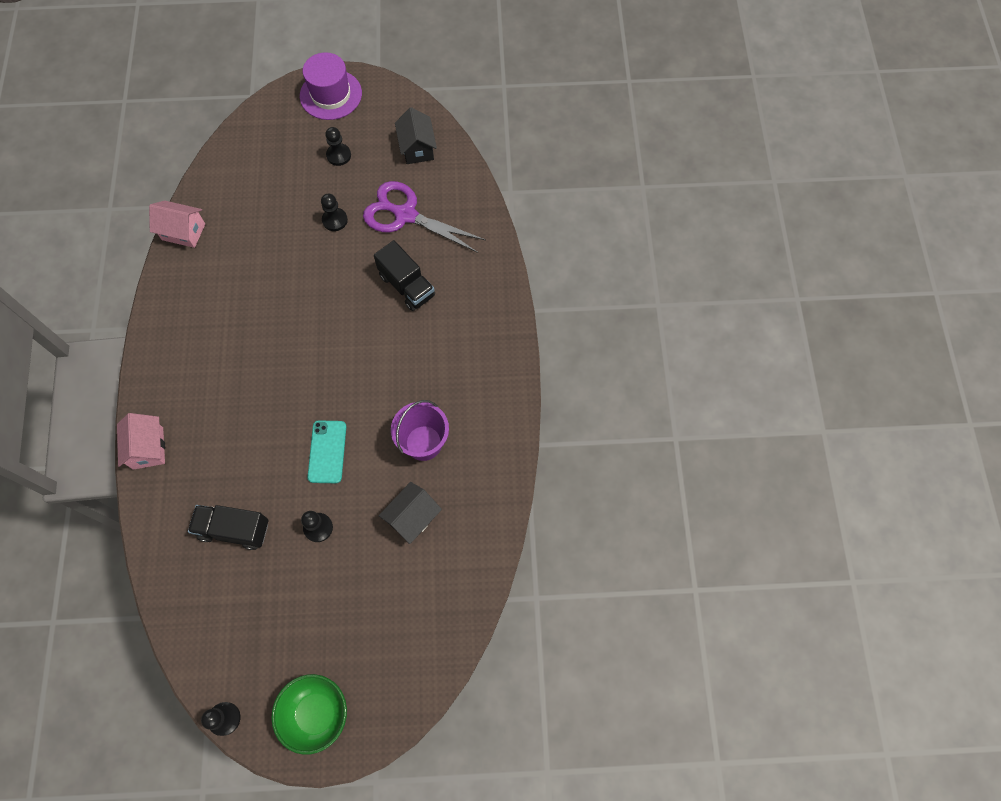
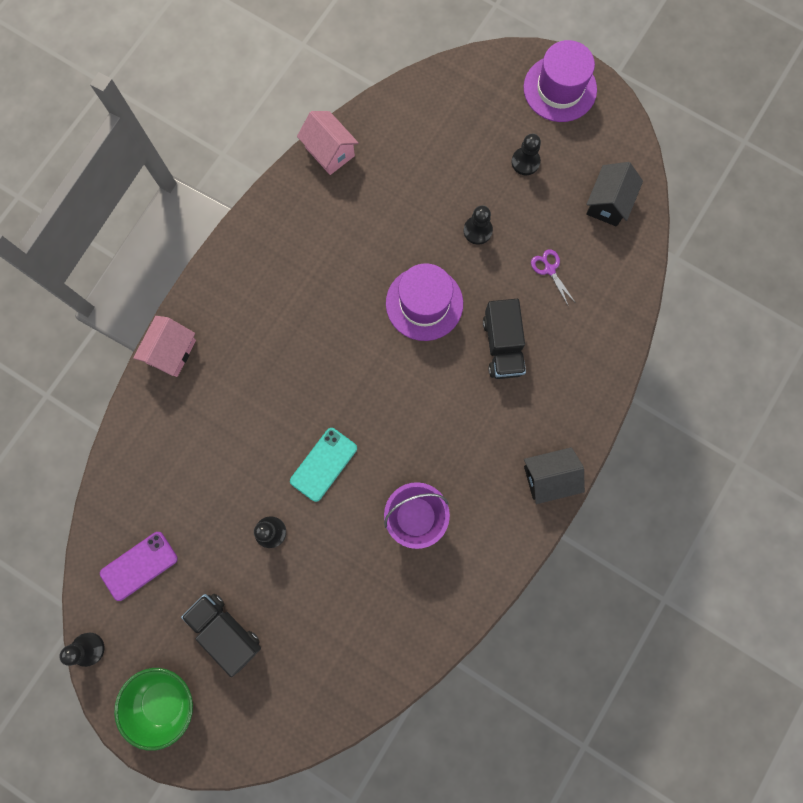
camera: 35 degrees right, 10 degrees up
black truck [188,505,269,550] -> black truck moved to [181,594,261,677]
purple scissors [363,181,486,253] -> purple scissors [531,249,575,307], size x0.43
black house [379,482,442,544] -> black house moved to [524,447,585,504]
none -> purple phone [100,532,178,601]
none -> purple hat [386,263,463,341]

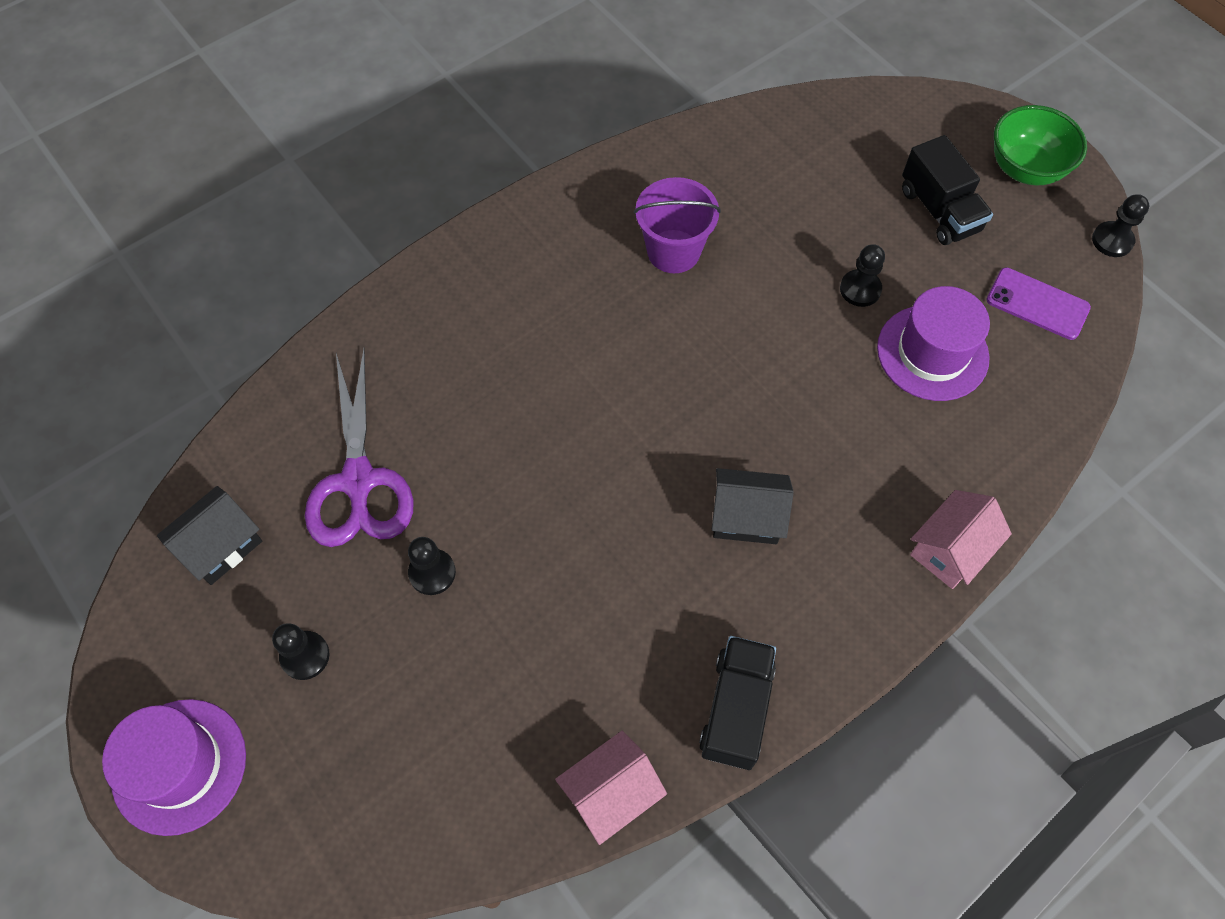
camera: 160 degrees left, 15 degrees down
purple phone [100,532,178,601] -> purple phone turned 45 degrees clockwise [986,267,1091,340]
turquoise phone [290,428,357,502] -> none
pink house [297,111,359,175] -> pink house turned 75 degrees clockwise [555,731,667,845]
purple hat [386,263,463,341] -> purple hat moved to [877,286,990,401]
black truck [483,299,526,379] -> black truck moved to [699,636,776,770]
black house [524,447,585,504] -> black house moved to [712,468,794,544]
purple scissors [531,249,575,307] -> purple scissors [305,348,414,547], size x2.35

